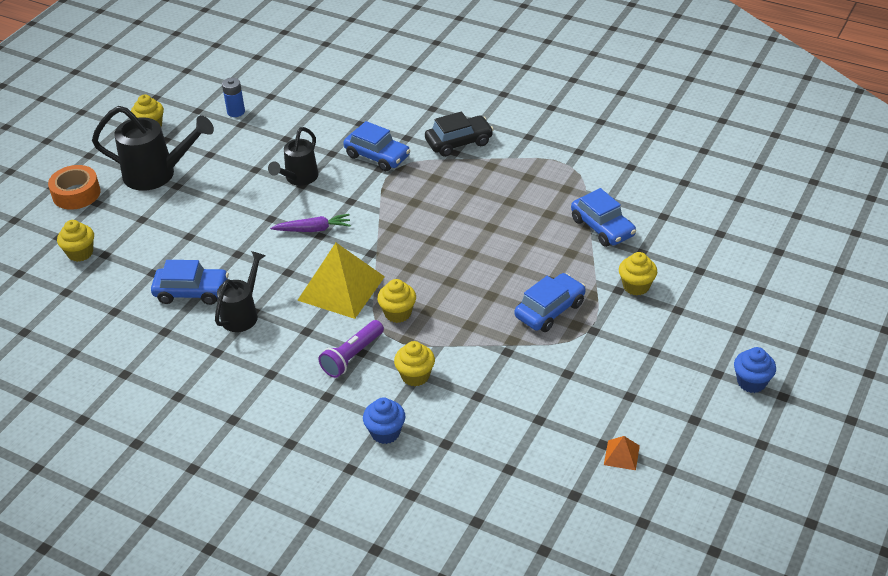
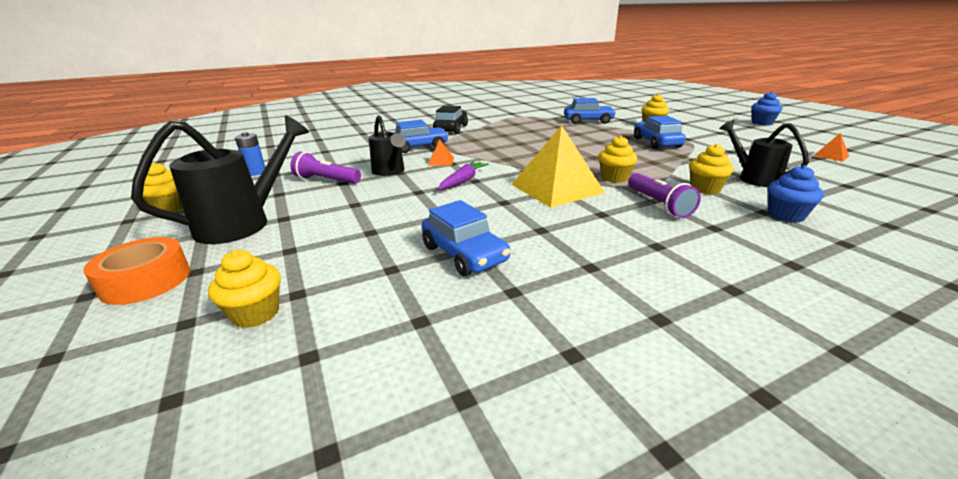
camera: 55 degrees left, 15 degrees down
blue car [151,260,229,305] -> blue car turned 105 degrees clockwise [422,200,511,276]
black watering can [215,251,266,332] -> black watering can moved to [720,120,809,187]
none -> purple flashlight [291,152,361,184]
none -> orange pyramid [428,139,454,166]

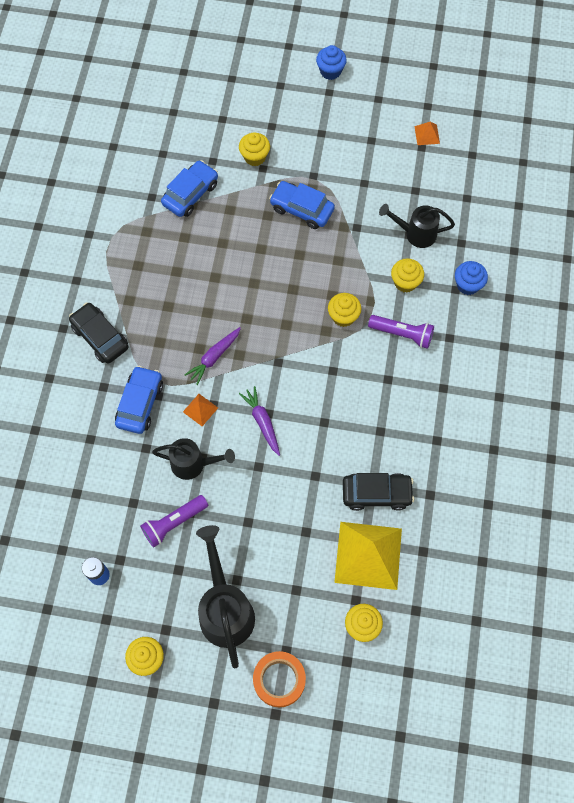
camera: 55 degrees left, 40 degrees up
blue car [422,200,511,276] -> black car [343,473,414,511]
yellow pyramid [511,125,605,208] -> yellow pyramid moved to [334,522,402,590]
none -> purple carrot [184,327,241,385]

